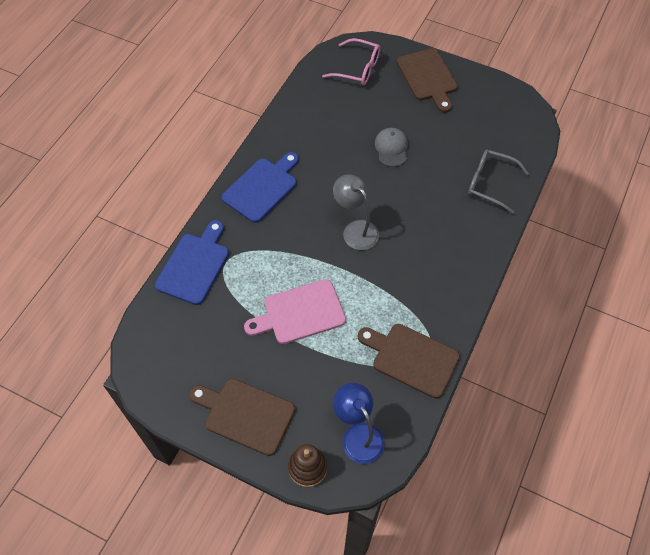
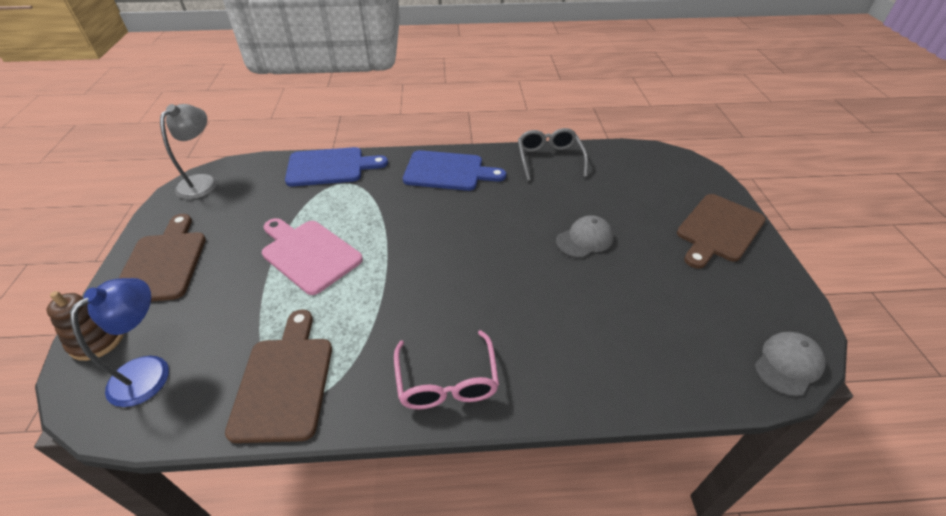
camera: 60 degrees right, 15 degrees down
pink glasses [322,38,380,85] -> pink glasses moved to [394,330,499,409]
grey lamp [333,175,379,250] -> grey lamp moved to [160,104,218,199]
grey glasses [468,150,529,214] -> grey glasses moved to [518,128,588,181]
none -> grey cap [754,332,826,397]

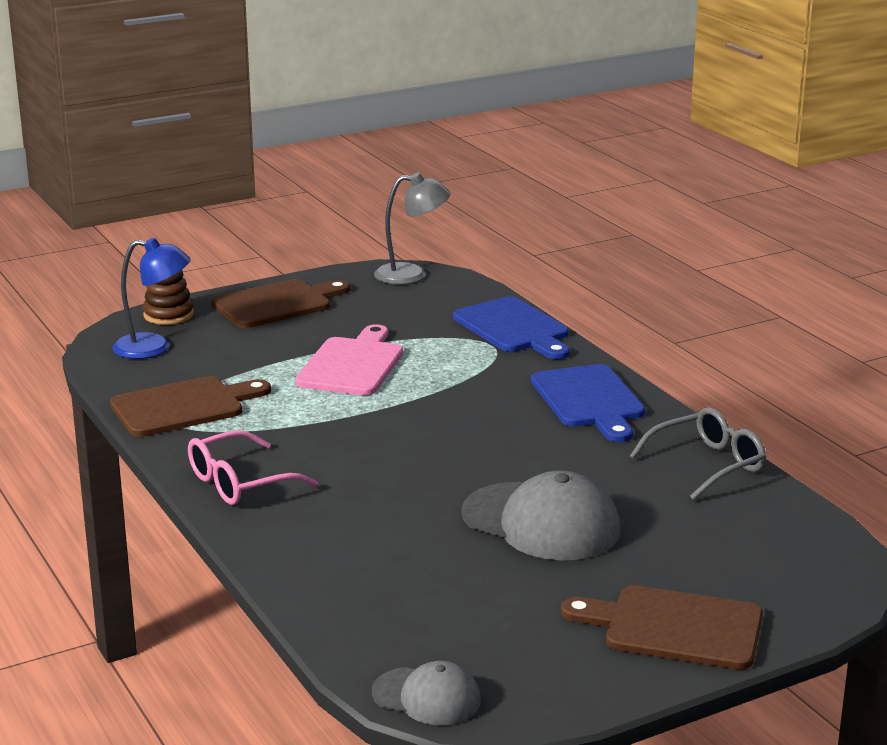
camera: 65 degrees right, 20 degrees down
grey cap [556,215,614,258] -> grey cap [461,471,621,560], size x1.74

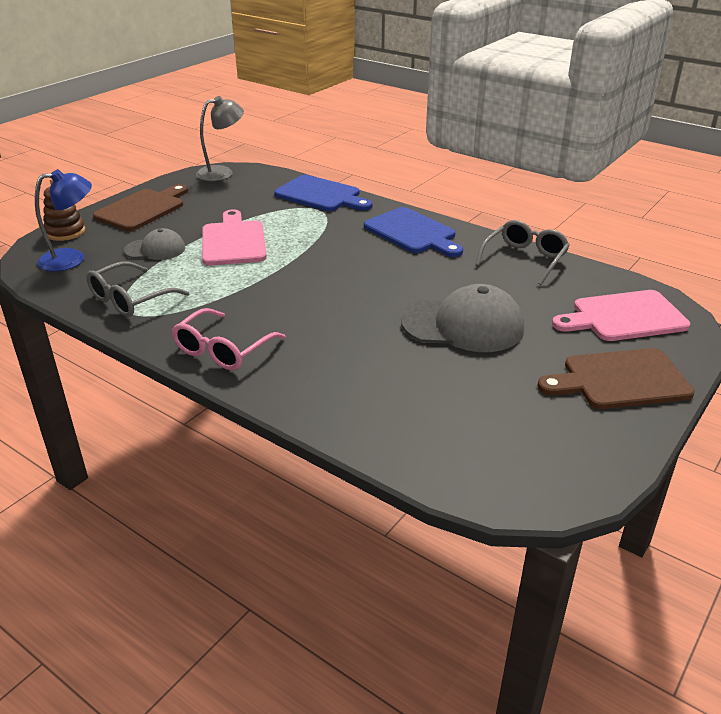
camera: 25 degrees left, 10 degrees up
brown cutting board [110,376,271,437] -> grey glasses [86,261,190,317]
grey cap [372,661,481,725] -> grey cap moved to [124,228,185,260]
none -> pink cutting board [552,290,690,341]

